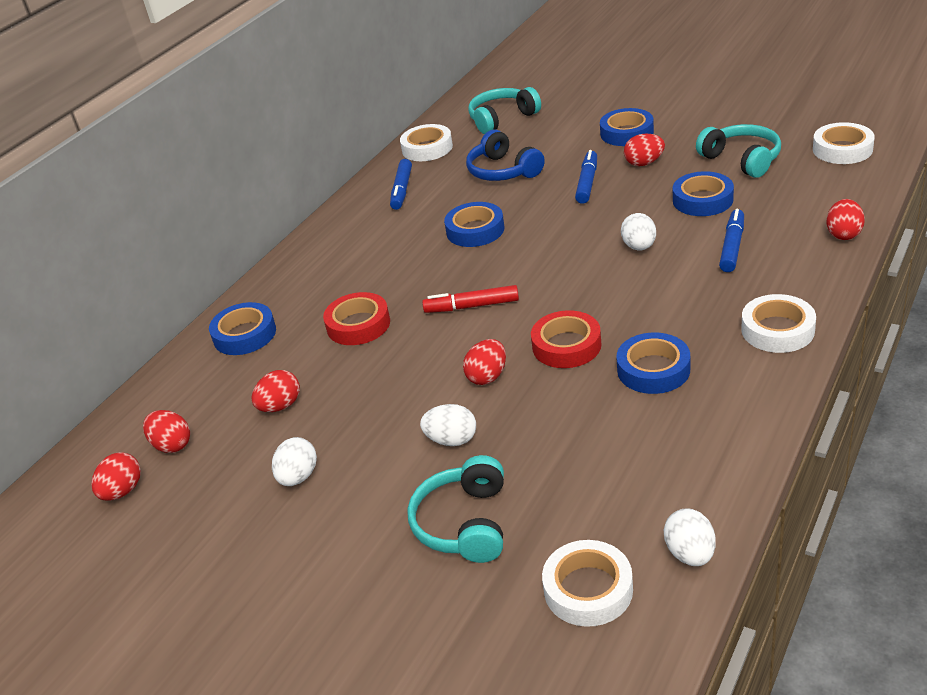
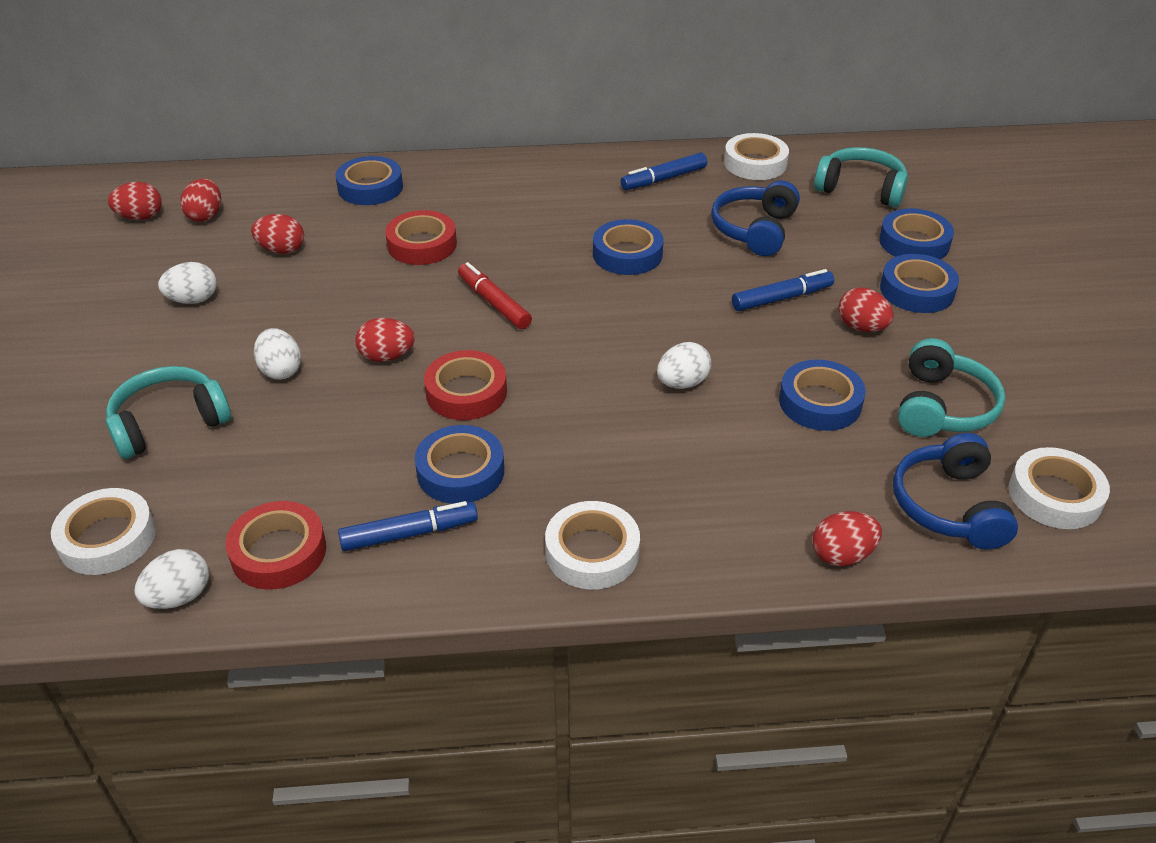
camera: 50 degrees right, 5 degrees up
blue marker [719,209,744,272] -> blue marker moved to [338,501,478,551]
none -> red tape [226,501,326,590]
none -> blue tape [879,208,954,259]
none -> blue headphones [893,433,1018,550]

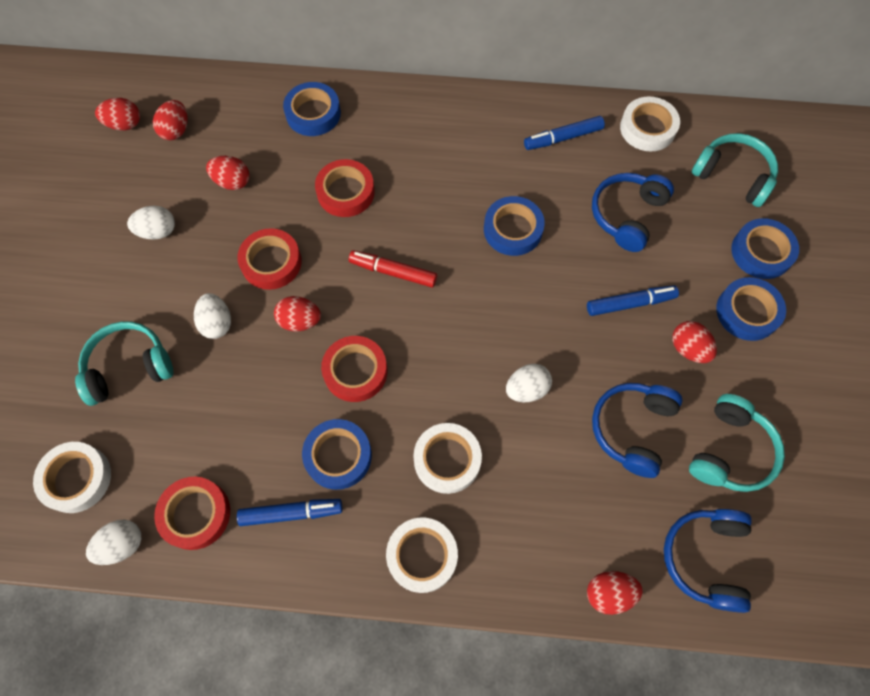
camera: 10 degrees right, 25 degrees up
red marker [458,262,532,329] -> red marker turned 45 degrees counterclockwise [349,250,437,287]
blue tape [779,360,866,431] -> blue headphones [592,383,682,478]
white tape [1009,447,1110,529] -> white tape moved to [413,423,482,494]
none -> red tape [238,228,302,290]

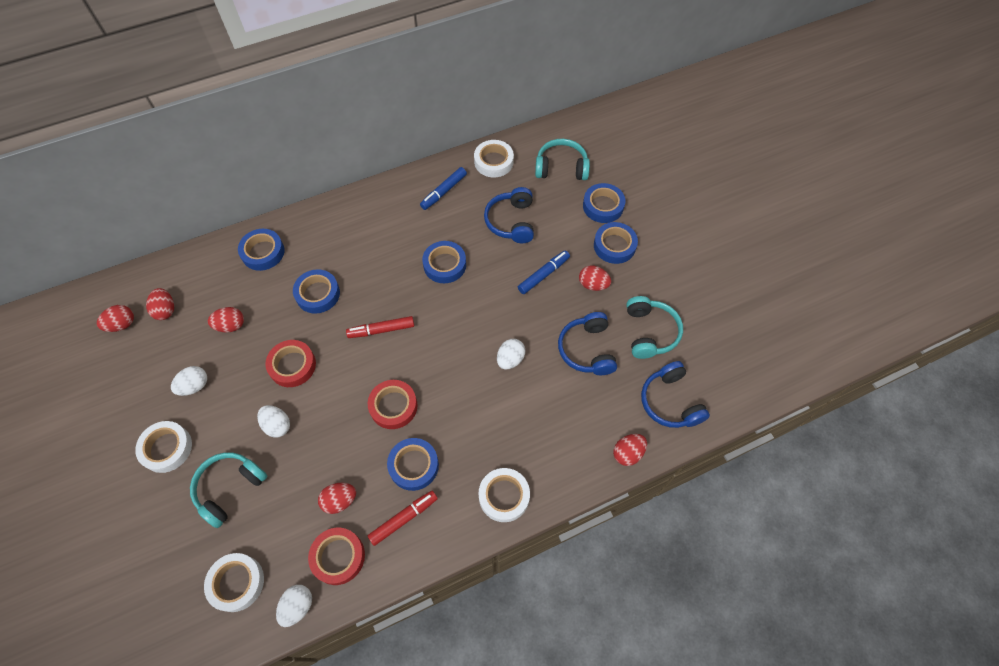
camera: 30 degrees left, 5 degrees down
blue marker [237,499,342,526] -> red marker [368,491,438,546]
red egg [274,296,321,332] -> red egg moved to [318,483,356,514]
red tape [315,159,375,217] -> blue tape [293,269,340,314]
white tape [413,423,482,494] -> white tape moved to [135,421,192,473]

